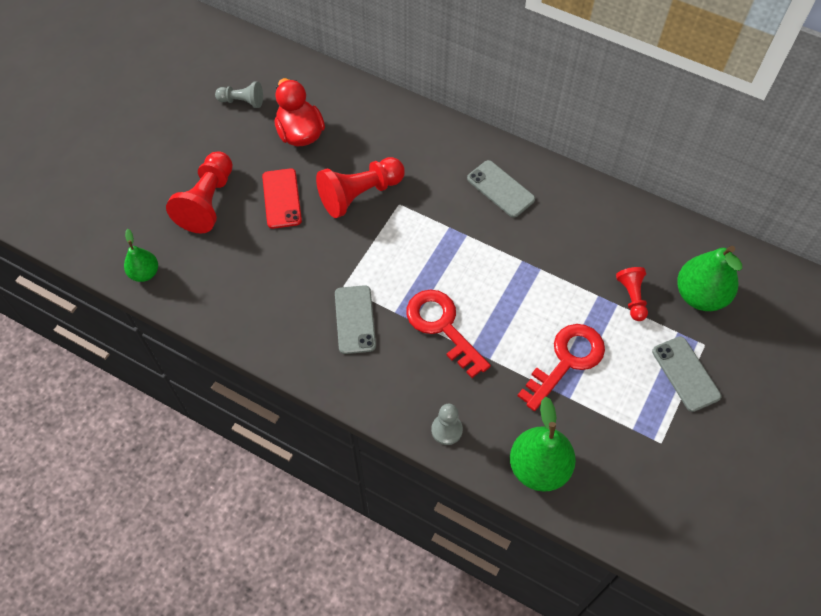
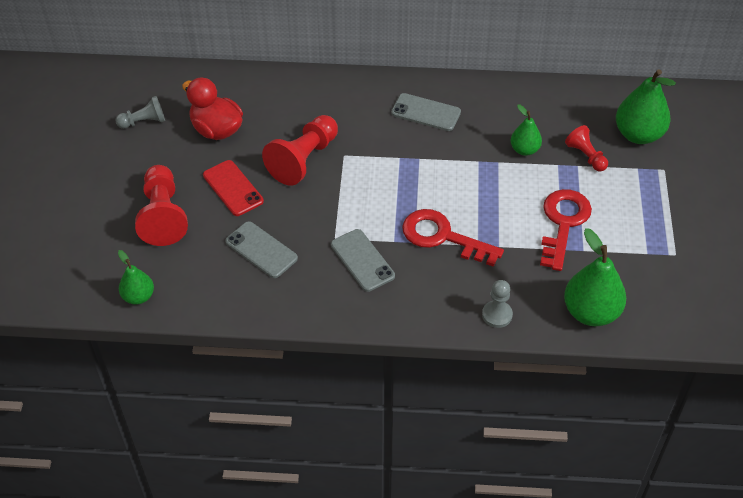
camera: 25 degrees left, 10 degrees down
grey phone [652,336,721,412] -> grey phone moved to [225,221,298,278]
none -> green pear [510,104,542,156]

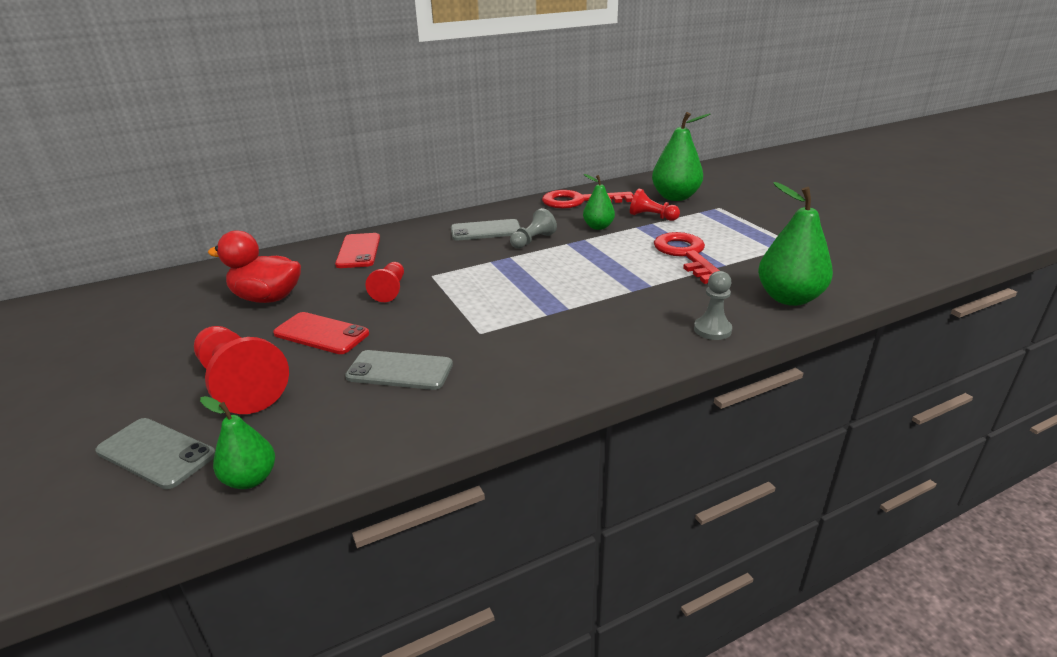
camera: 30 degrees left, 20 degrees down
grey pawn [115,96,165,129] -> grey pawn moved to [510,208,557,249]
red pawn [262,115,338,186] -> red pawn [365,262,404,302], size x0.56
grey phone [331,229,395,292] -> grey phone moved to [96,418,215,489]
red key [402,209,504,267] -> red key moved to [542,190,633,209]
none -> red phone [335,233,380,268]

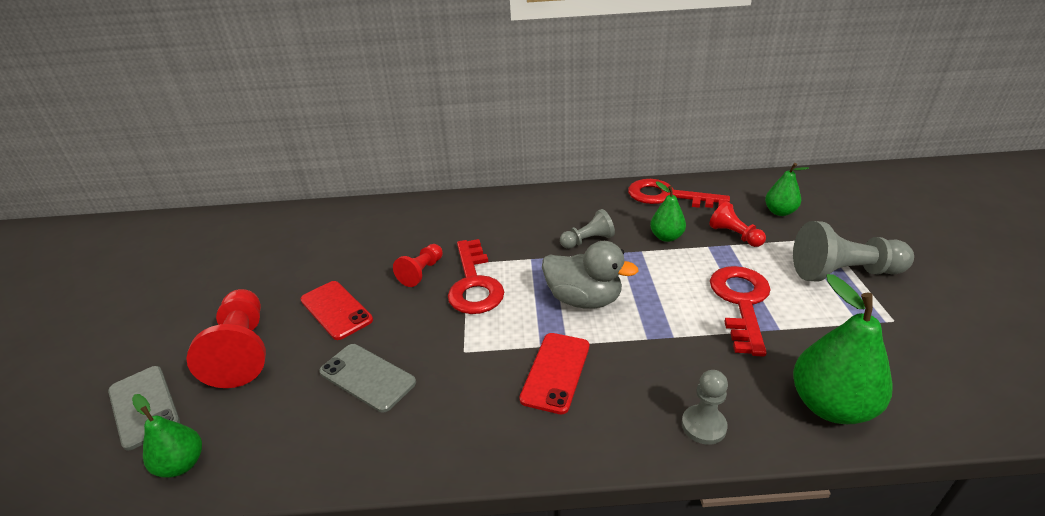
camera: 25 degrees right, 5 degrees up
red duck [208,230,301,303] -> none
red phone [335,233,380,268] -> red phone moved to [519,333,589,414]
grey phone [451,219,521,241] -> none
green pear [652,112,710,201] -> green pear [765,163,809,216], size x0.58
none -> red key [448,239,504,314]
none -> grey duck [542,241,639,309]
none -> grey pawn [793,221,914,281]

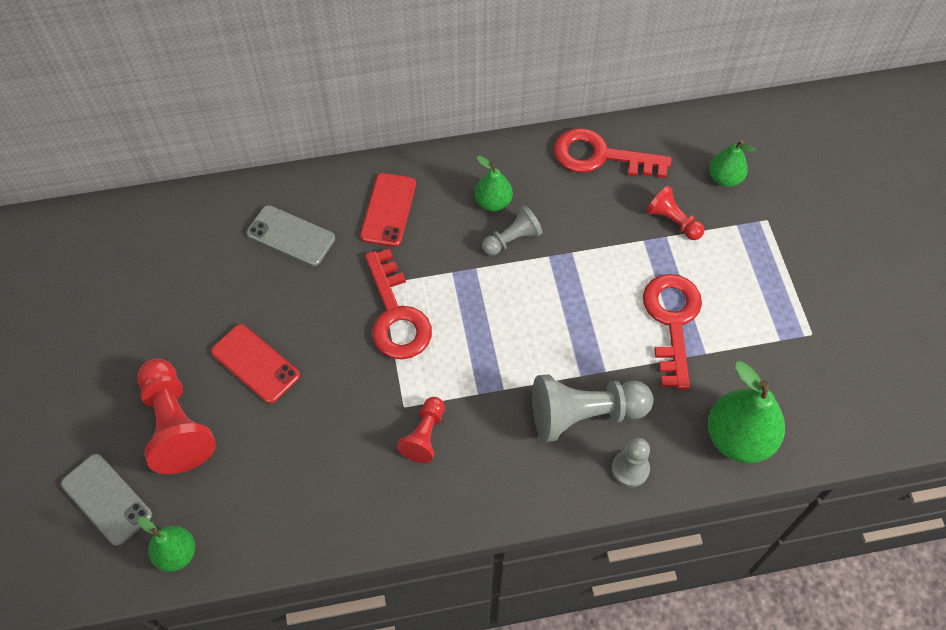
camera: 10 degrees left, 25 degrees up
grey phone [319,344,416,413] -> grey phone moved to [247,205,335,266]
red pawn [393,244,443,287] -> red pawn moved to [397,397,445,463]
red phone [519,333,589,414] -> red phone moved to [360,173,416,247]
grey duck [542,241,639,309] -> none
green pear [650,181,686,242] -> green pear moved to [475,155,513,211]
grey pawn [793,221,914,281] -> grey pawn moved to [532,375,654,442]

